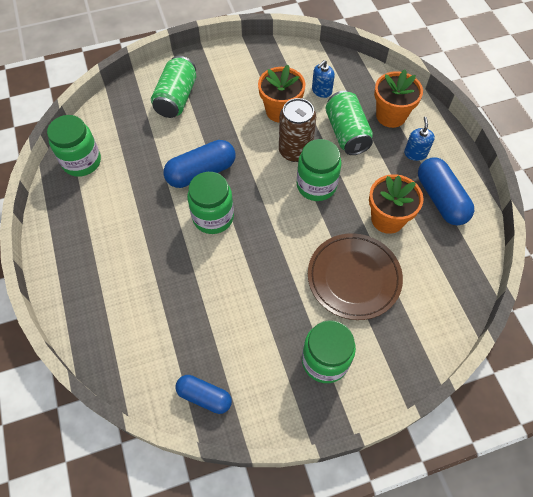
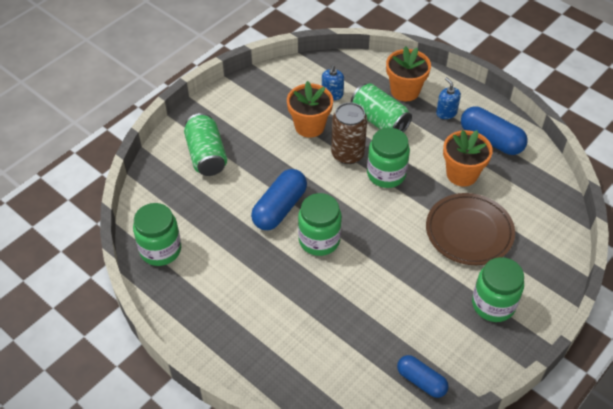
camera: 30 degrees left, 10 degrees down
blue capsule [175,375,232,414] -> blue capsule turned 45 degrees clockwise [397,355,449,398]

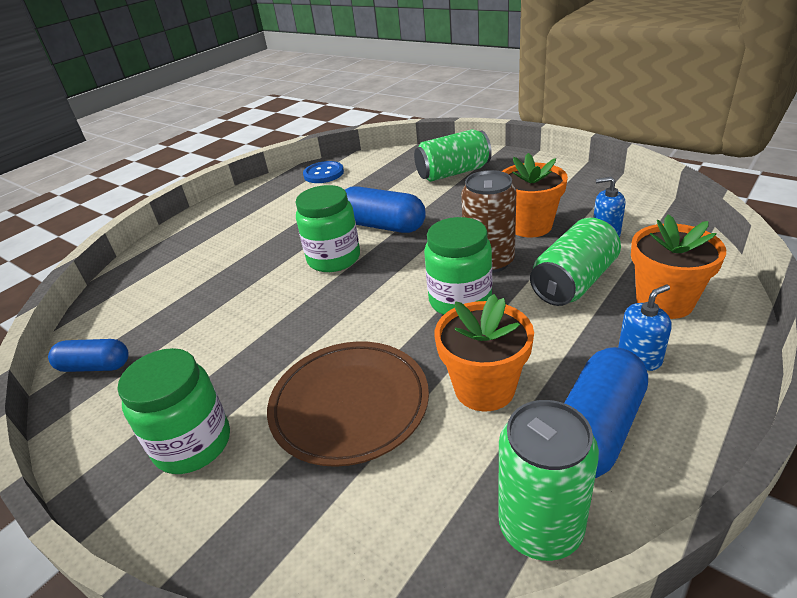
camera: 90 degrees right, 15 degrees down
green jar [133,203,181,266] -> blue button [303,161,344,183]
blue capsule [397,355,449,398] -> blue capsule turned 60 degrees clockwise [48,339,129,372]
none -> green can [498,400,599,561]

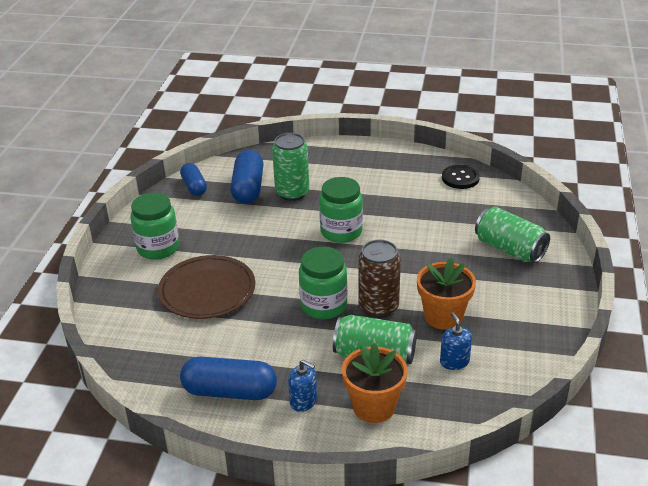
camera: 60 degrees right, 0 degrees up
blue button [303,161,344,183] -> black button [442,165,480,189]
blue capsule [345,187,426,233] -> blue capsule moved to [230,150,264,204]
orange flower pot [435,294,534,411] -> none
green can [498,400,599,561] -> green can moved to [272,133,309,201]

